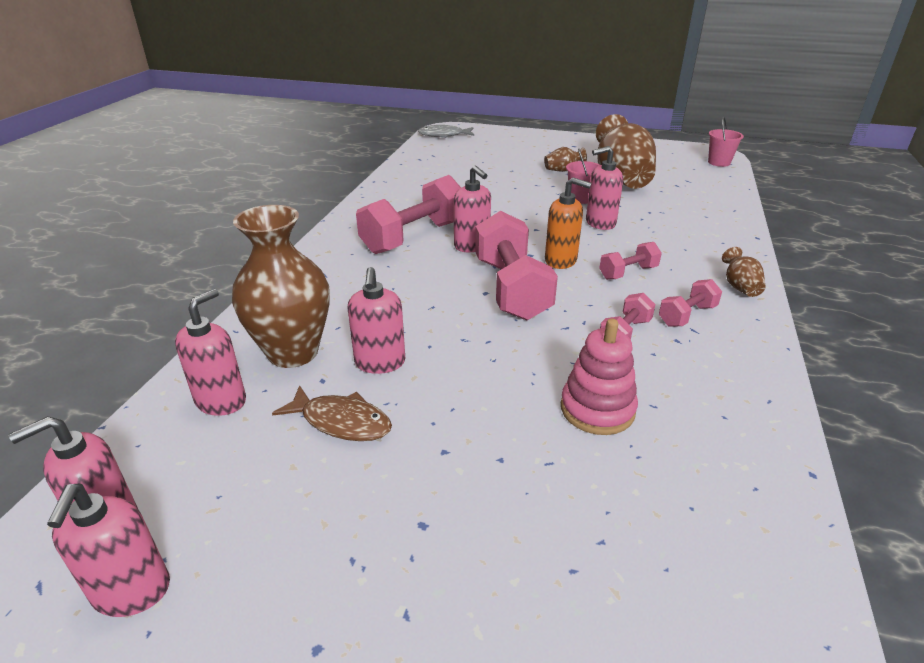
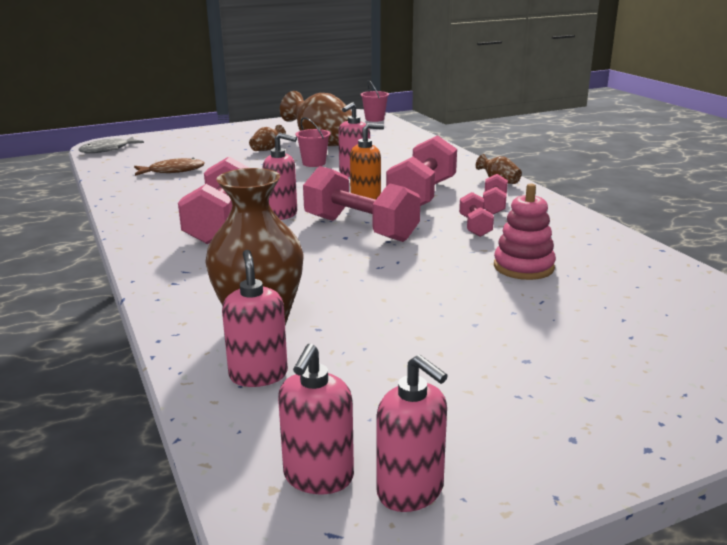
camera: 40 degrees left, 10 degrees down
brown fish [272,385,392,441] -> brown fish moved to [134,158,204,176]
pink soap dispenser [348,267,405,374] -> none
pink dumbbell [599,242,662,280] -> pink dumbbell [386,135,457,206], size x2.01

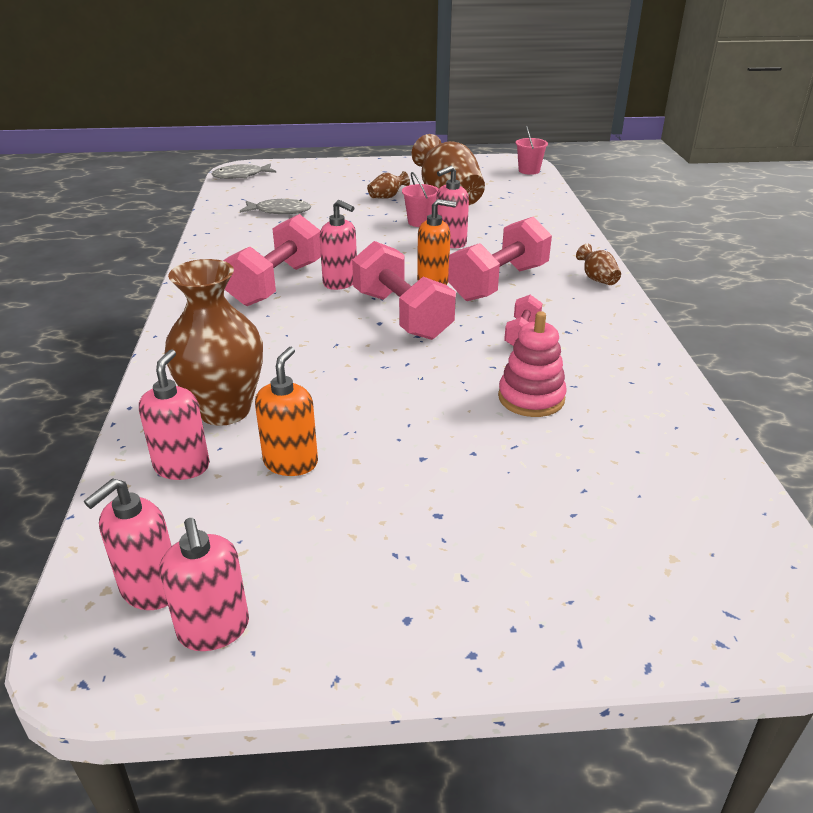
camera: 20 degrees right, 10 degrees up
brown fish [134,158,204,176] -> grey fish [240,199,311,214]
pink dumbbell [483,174,508,214] -> none
none -> orange soap dispenser [255,347,318,476]

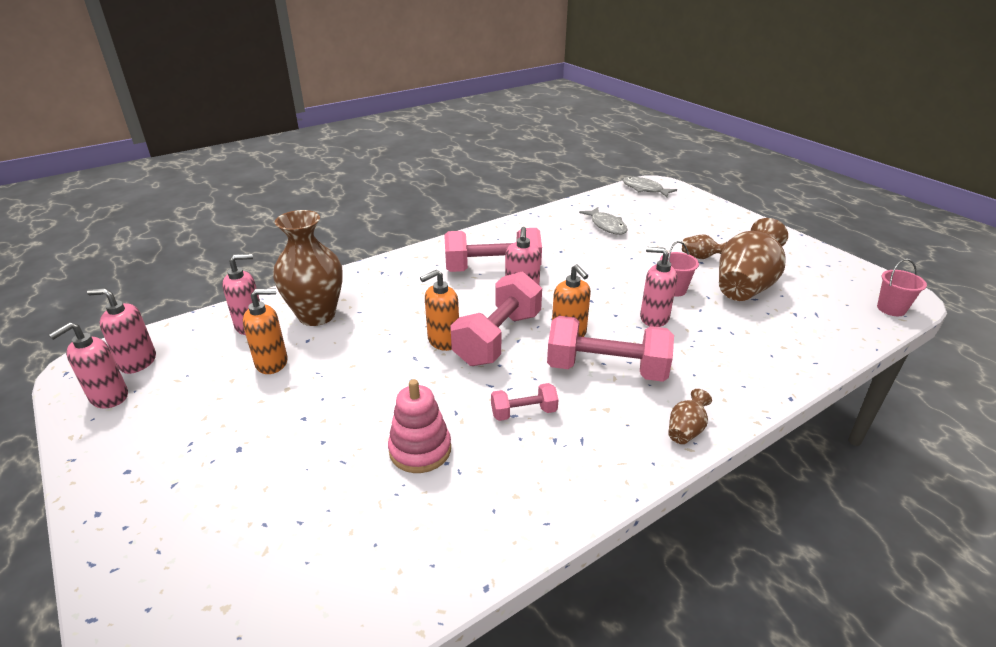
camera: 60 degrees right, 0 degrees up
none -> orange soap dispenser [420,270,459,351]

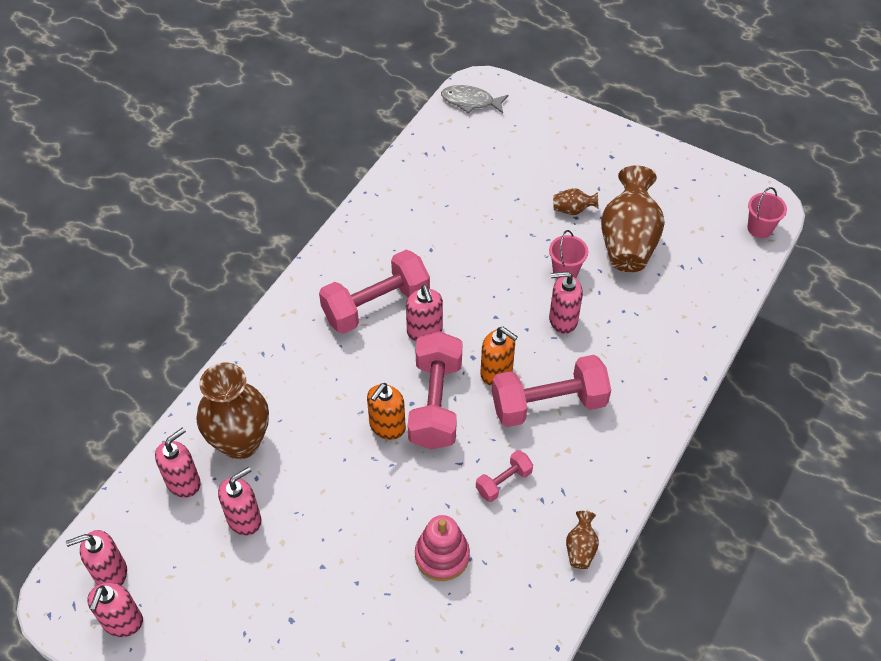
camera: 25 degrees left, 20 degrees up
orange soap dispenser [243,289,288,374] -> pink soap dispenser [218,467,261,536]
grey fish [579,207,628,235] -> none
brown vase [668,389,712,444] -> brown vase moved to [566,511,599,569]

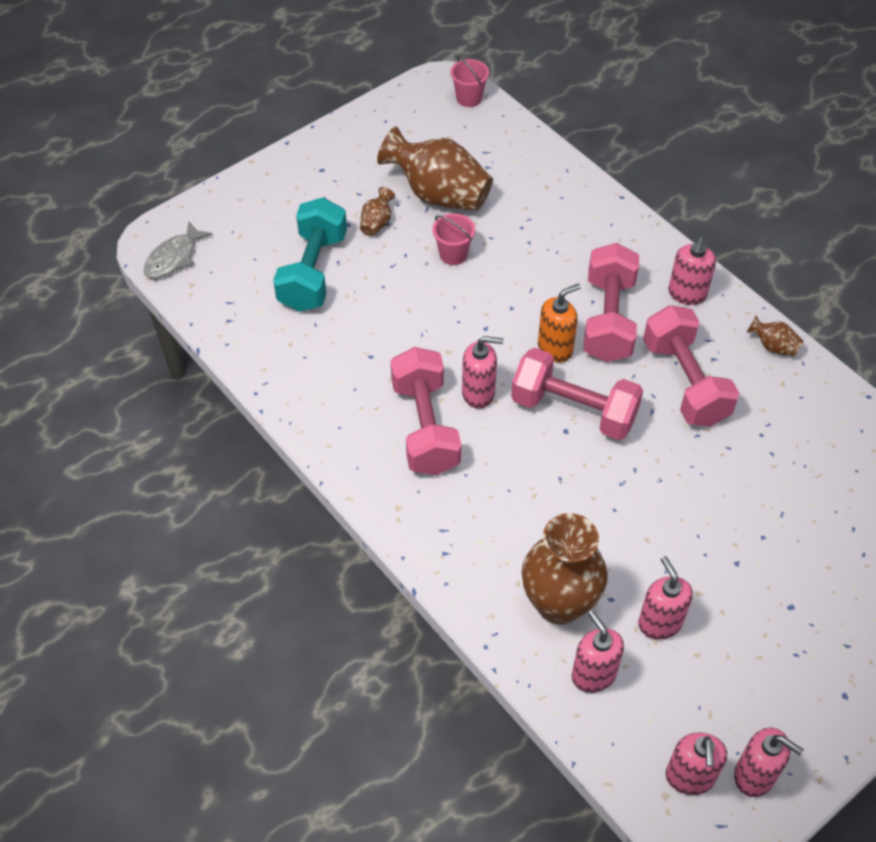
camera: 70 degrees left, 0 degrees up
orange soap dispenser [367,383,406,440] -> none
pink stacking toy [415,515,470,581] -> none
pink dumbbell [476,450,533,502] -> pink dumbbell [643,305,739,427], size x2.01
pink soap dispenser [549,271,583,334] -> pink soap dispenser moved to [668,237,716,305]
none -> turquoise dumbbell [273,197,347,312]

